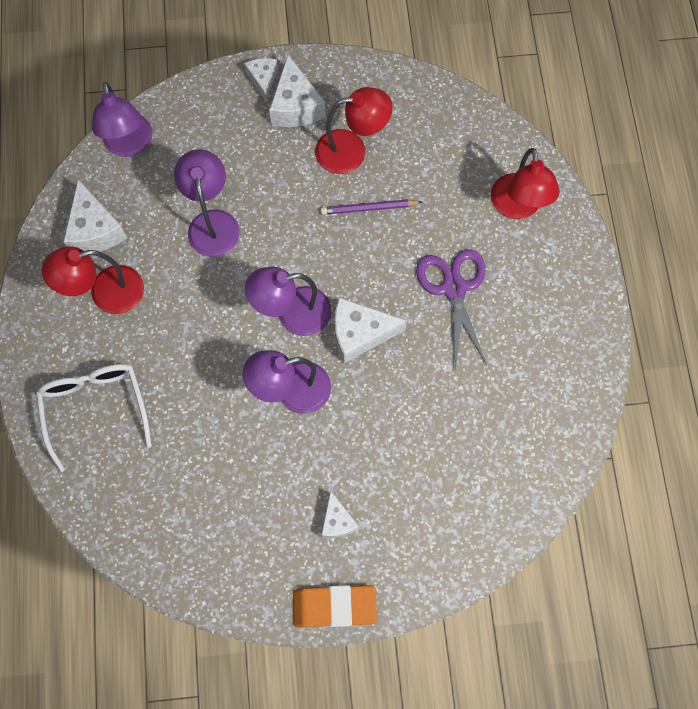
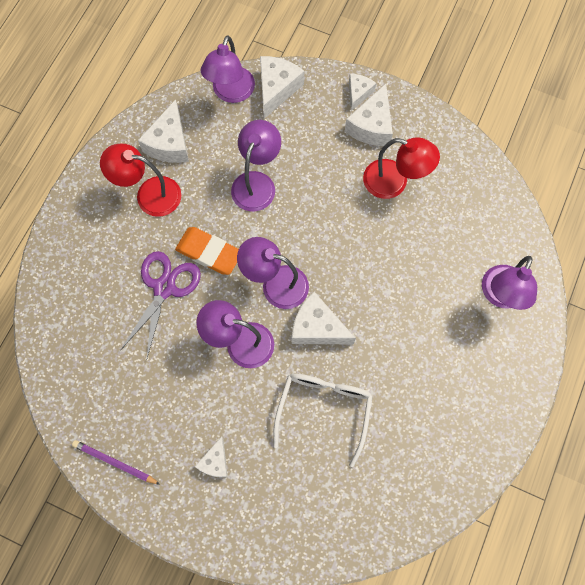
camera: 30 degrees right, 0 degrees up
white glasses [36,364,152,472] -> white glasses moved to [273,373,373,467]
orange eraser [293,585,377,628] -> orange eraser moved to [175,227,239,275]
purple pencil [321,199,422,215] -> purple pencil moved to [72,440,161,485]
purple scissors [416,249,487,370] -> purple scissors moved to [120,251,201,361]
red lamp [491,148,560,219] -> purple lamp [482,256,537,310]
none -> white cheese [260,56,304,118]

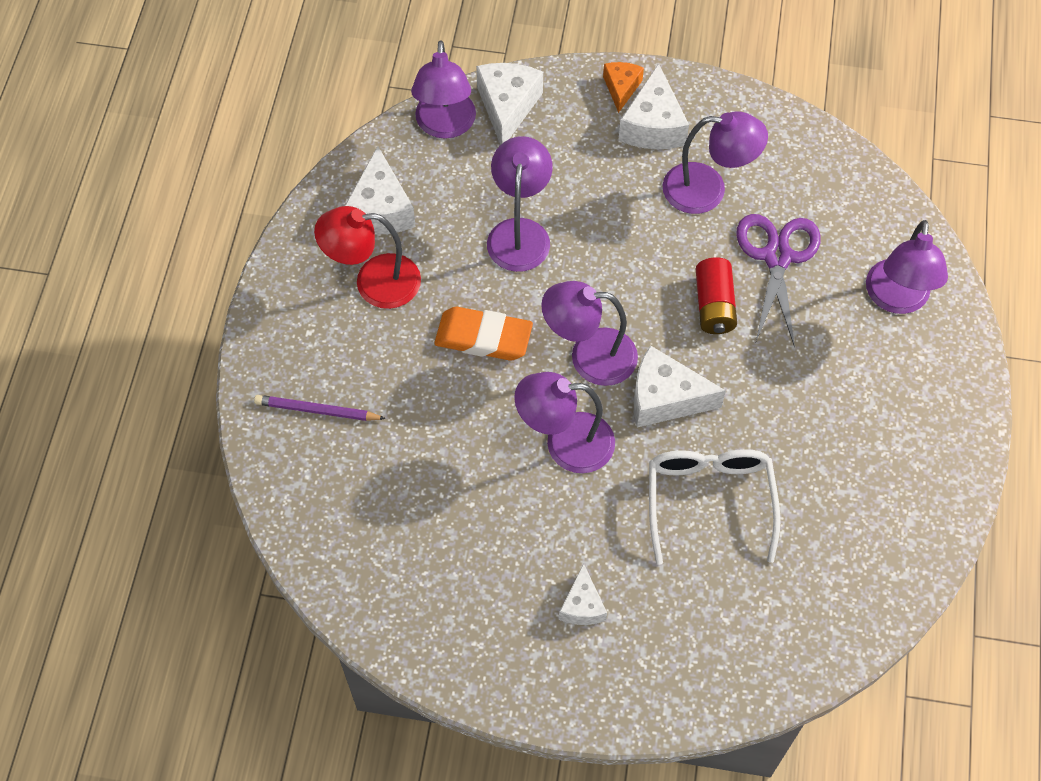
camera: 15 degrees left, 10 degrees down
purple pencil [72,440,161,485] -> purple pencil moved to [254,395,386,421]
purple scissors [120,251,201,361] -> purple scissors moved to [736,214,821,348]
white cheese [349,74,376,111] -> orange cheese [603,62,644,113]
red lamp [363,137,440,199] -> purple lamp [663,111,768,214]
none -> red battery [696,257,737,334]

